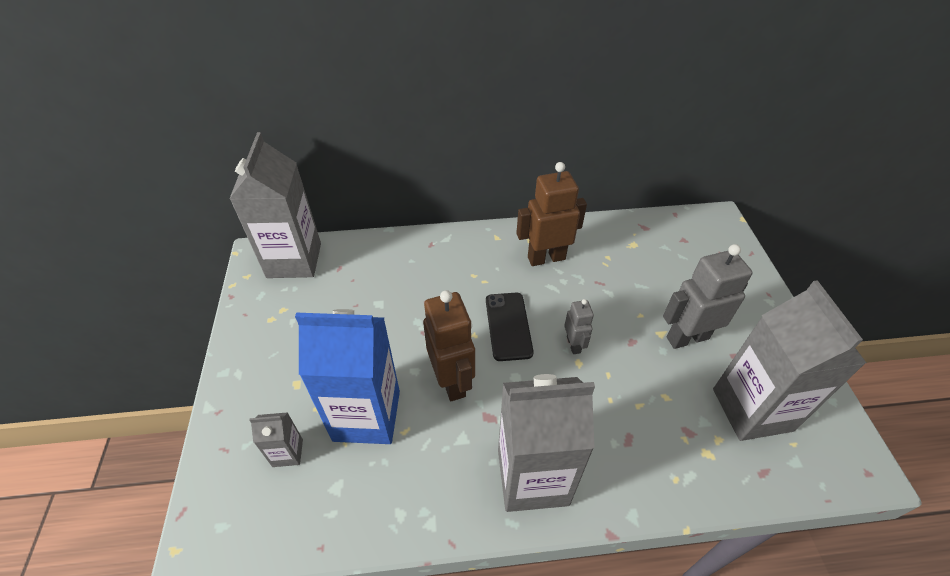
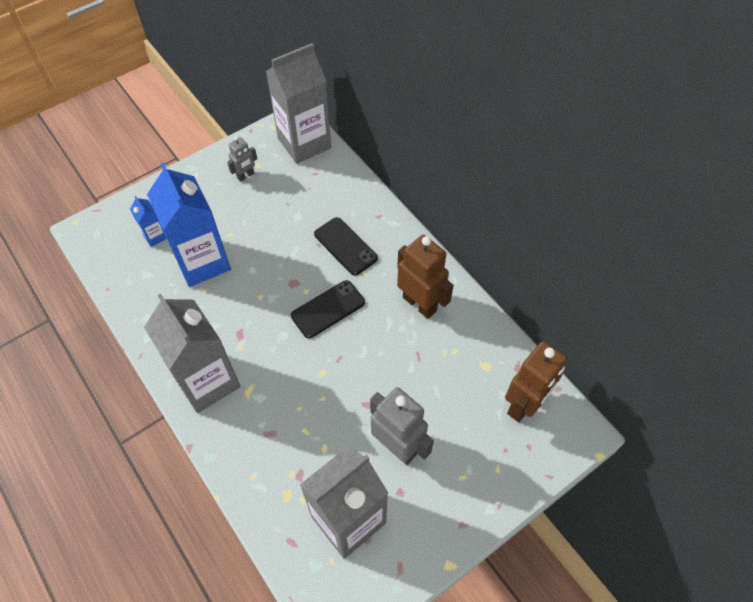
camera: 60 degrees right, 10 degrees up
grey carton [249,412,303,467] -> blue carton [130,196,167,247]
brown robot [423,290,475,401] -> brown robot moved to [505,341,567,422]
grey robot [564,299,594,354] -> grey robot moved to [227,136,257,182]
none -> black phone [314,217,378,276]

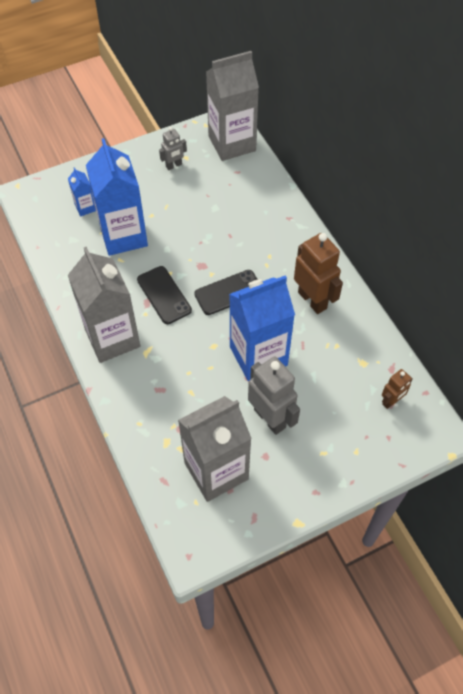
camera: 10 degrees right, 0 degrees up
black phone [314,217,378,276] -> black phone moved to [137,266,192,324]
brown robot [505,341,567,422] -> brown robot [382,369,413,409], size x0.54
none -> blue carton [229,276,295,381]

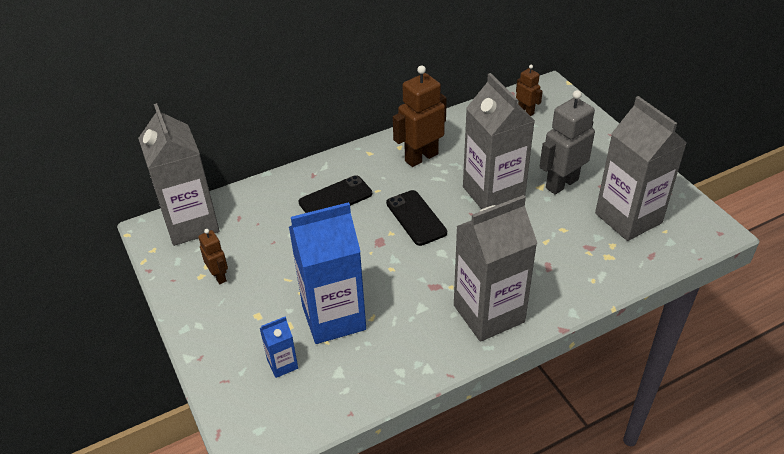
camera: 90 degrees left, 15 degrees down
black phone [137,266,192,324] -> black phone moved to [298,175,372,213]
grey robot [159,127,187,170] -> brown robot [198,229,228,284]
blue carton [229,276,295,381] -> grey carton [463,73,535,209]

